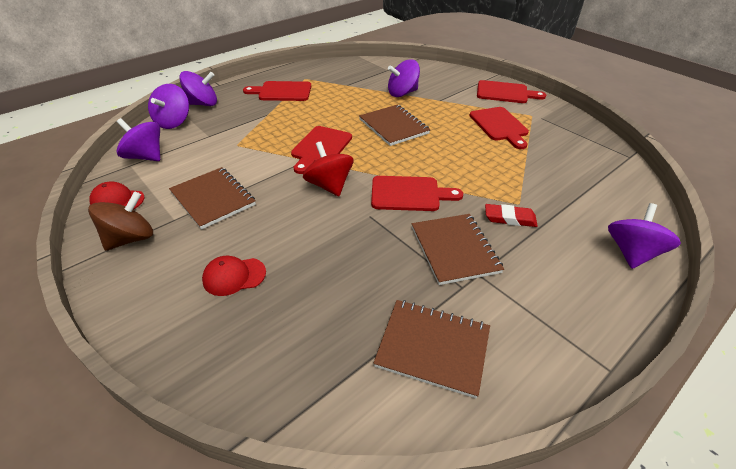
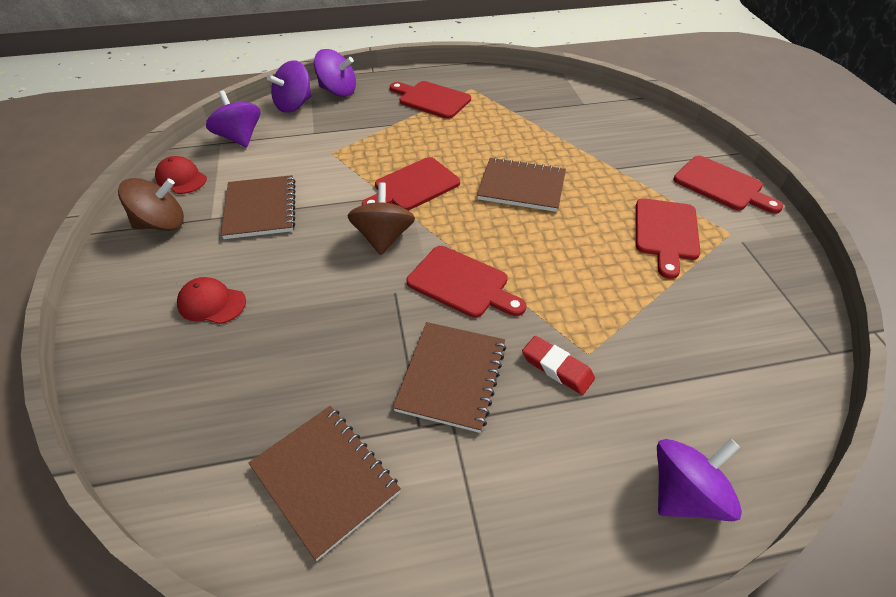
camera: 30 degrees right, 5 degrees up
red spinning top [303,141,353,196] -> brown spinning top [348,182,415,255]
brown notebook [359,105,430,146] -> brown notebook turned 75 degrees counterclockwise [477,157,566,212]
purple spinning top [388,59,420,97] -> none

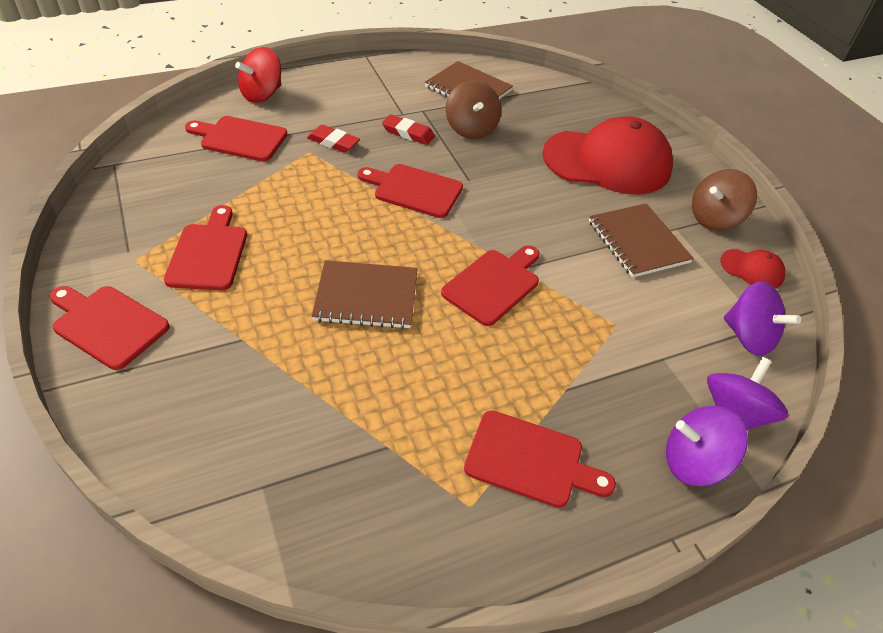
camera: 165 degrees right, 0 degrees up
red cap [177,277,246,324] -> red cap [542,116,673,194], size x2.36
brown spinning top [348,182,415,255] -> brown spinning top moved to [446,80,501,139]
brown notebook [393,322,506,433] -> red eraser [382,114,435,145]
purple spinning top [657,439,742,521] -> red spinning top [235,47,281,103]
none -> red cutting board [185,116,288,162]

